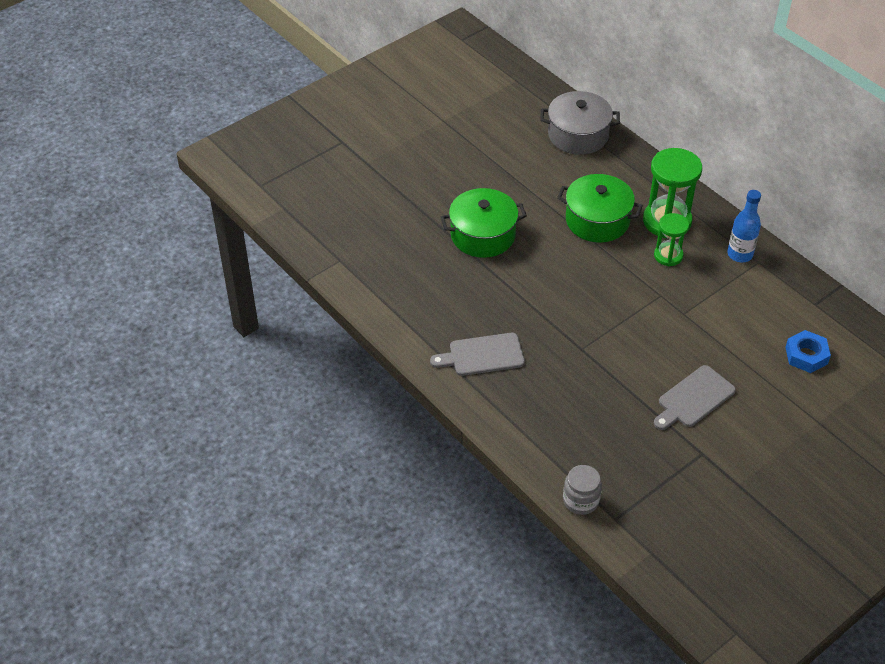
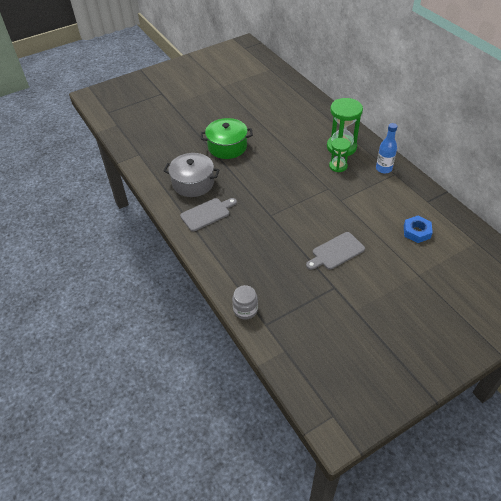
camera: 10 degrees right, 0 degrees up
grey cutting board [430,333,525,376] -> grey cutting board turned 150 degrees clockwise [180,198,237,231]
grey pot [540,91,620,155] -> grey pot moved to [164,153,219,197]
green pot [557,174,643,242] -> none

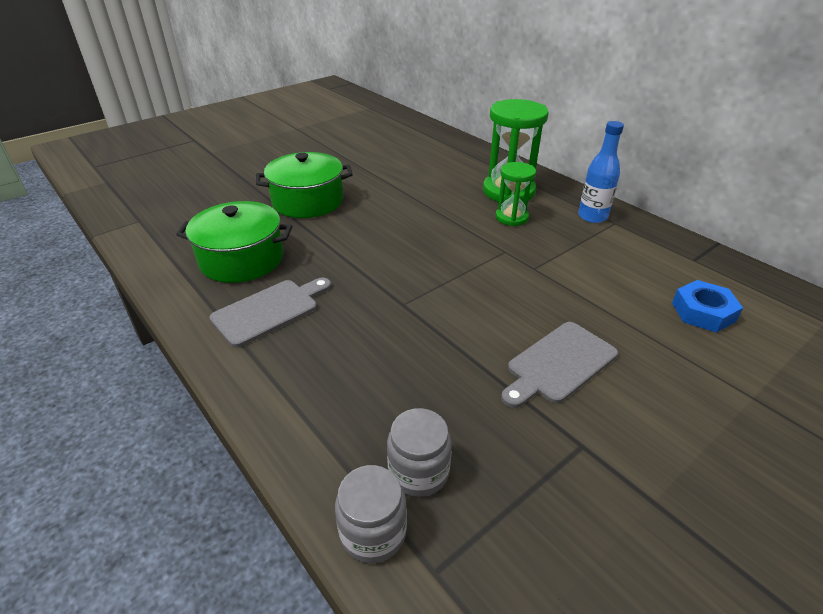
camera: 10 degrees left, 10 degrees down
grey pot [164,153,219,197] -> green pot [176,201,292,283]
none -> grey jar [387,408,452,497]

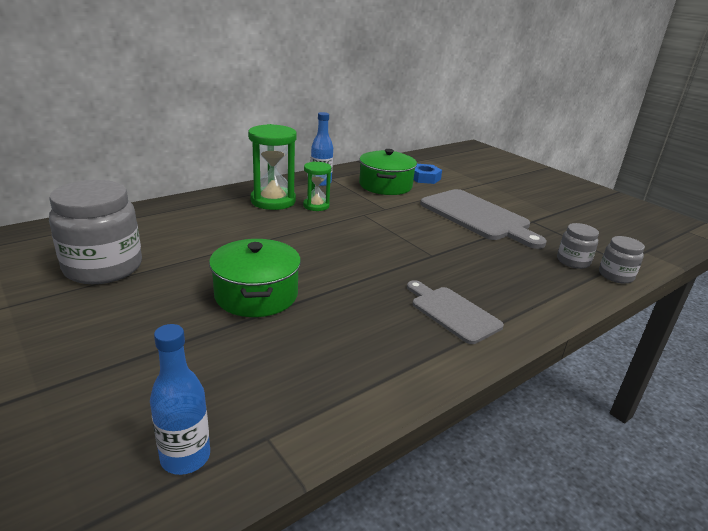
camera: 90 degrees left, 10 degrees down
green pot [176,201,292,283] -> green pot moved to [359,149,417,195]
grey cutting board [501,322,618,408] -> grey cutting board [420,189,547,249], size x1.69
none -> grey jar [49,180,142,284]
none -> blue bottle [150,324,210,475]

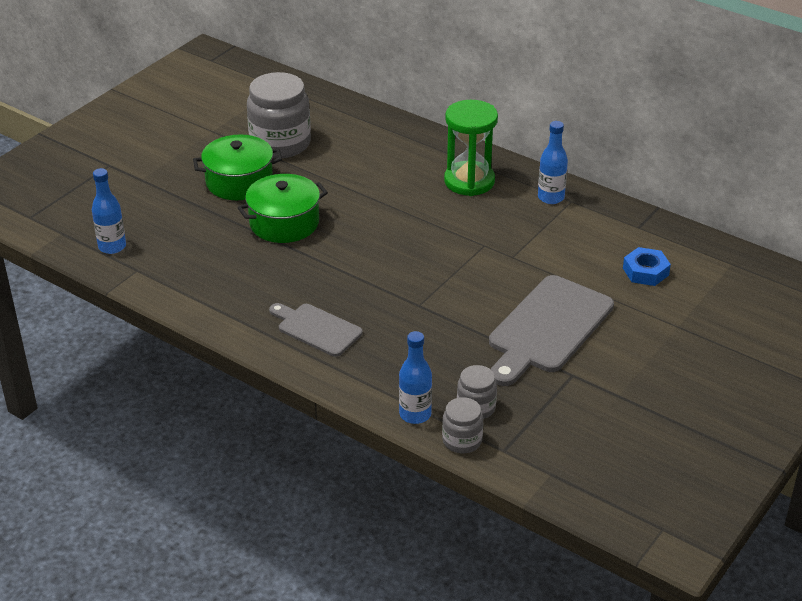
camera: 75 degrees right, 10 degrees up
green hourglass [303,161,331,211] -> none
green pot [359,149,417,195] -> green pot moved to [193,135,282,200]
grey cutting board [407,280,504,344] -> grey cutting board turned 90 degrees counterclockwise [269,303,363,357]
none -> blue bottle [399,331,432,424]

